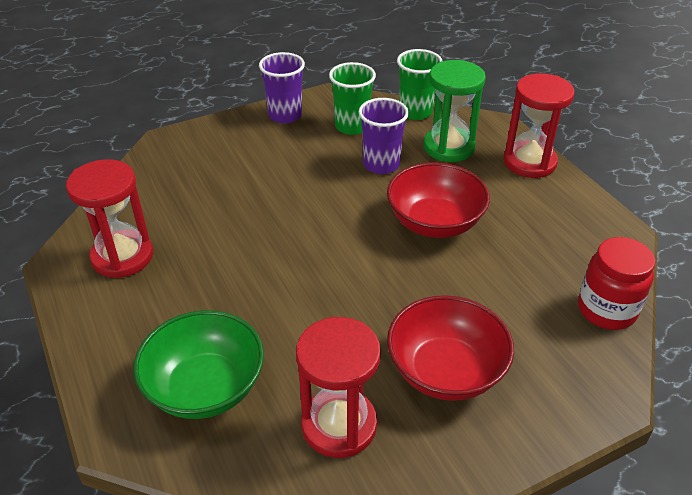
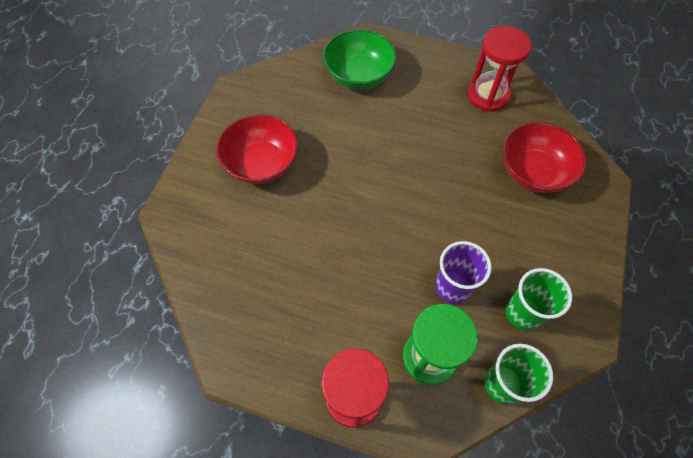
camera: 135 degrees right, 20 degrees up
purple cup [259,52,305,124] -> none
red hourglass [296,317,381,458] -> none
red bowl [387,162,490,238] -> red bowl moved to [503,122,587,193]
red jar [578,237,655,330] -> none

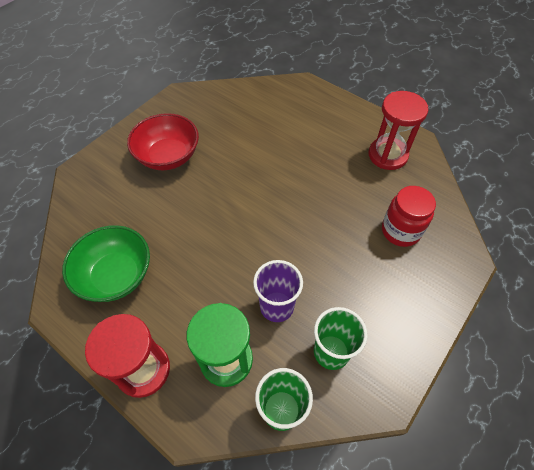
camera: 20 degrees right, 5 degrees down
green bowl [323,29,397,89] -> green bowl moved to [62,225,150,302]
red bowl [503,122,587,193] -> red jar [382,186,436,247]

